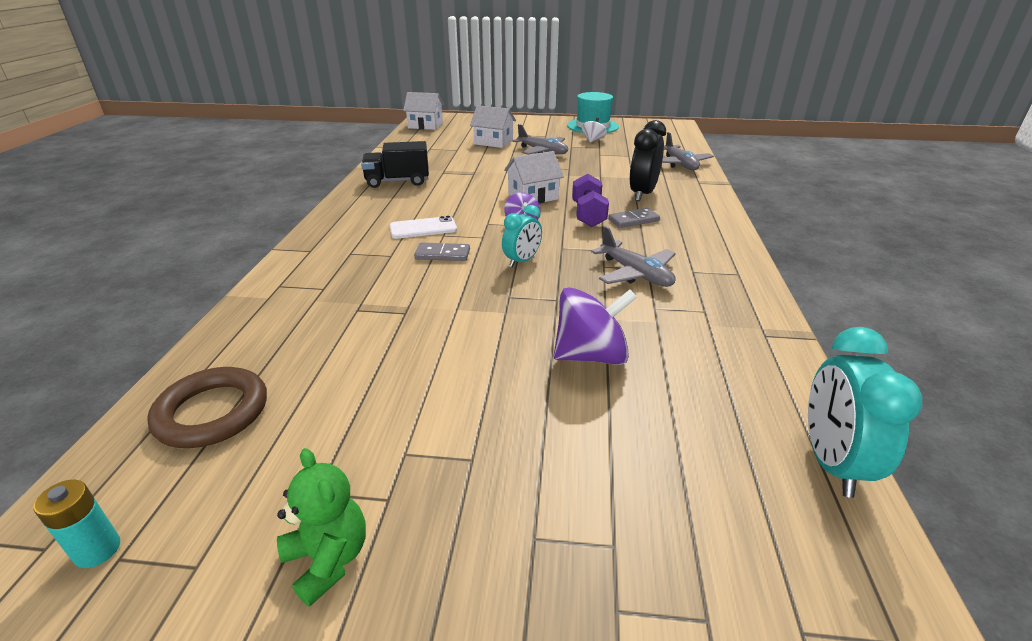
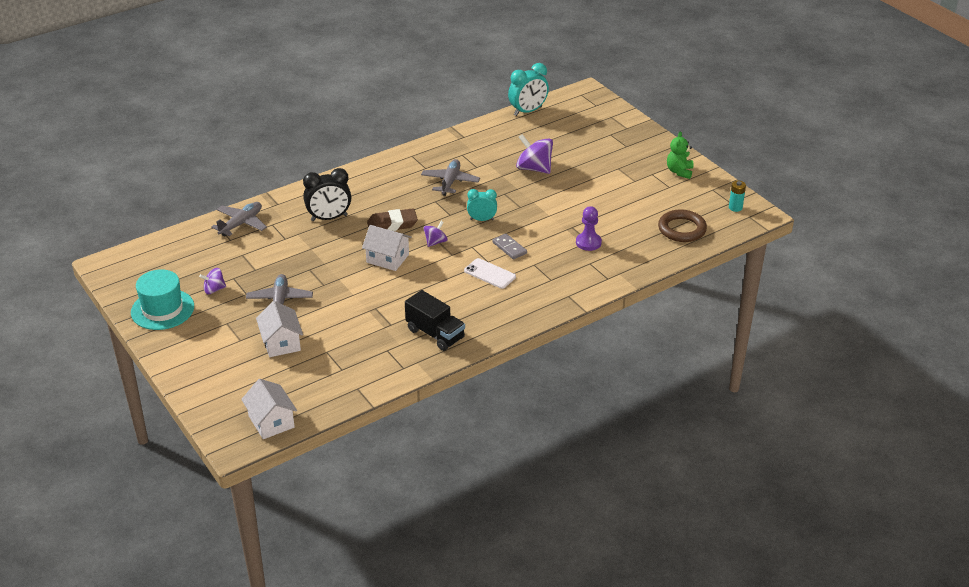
camera: 130 degrees left, 5 degrees up
purple dumbbell [572,174,609,227] -> brown eraser [367,208,418,231]
white spinning top [582,118,607,142] -> purple spinning top [199,268,226,294]
grey domino [608,208,660,228] -> none
none -> purple pawn [576,206,602,251]

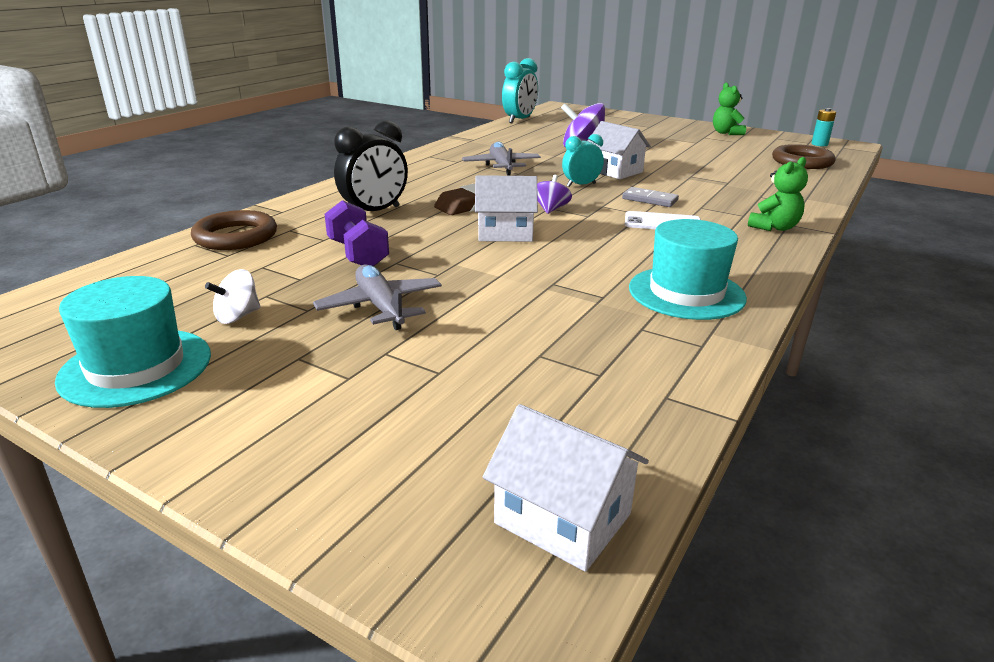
camera: 25 degrees left, 10 degrees down
purple spinning top [199,268,226,294] -> white spinning top [205,269,260,324]
grey plane [211,202,267,237] -> brown ring [191,210,277,250]
white house [256,301,303,357] -> white house moved to [588,121,651,179]
black truck [405,290,465,351] -> turquoise hat [629,219,747,320]
purple pawn [576,206,602,251] -> none
none -> purple dumbbell [324,200,389,266]
none -> green teddy bear [748,157,808,231]

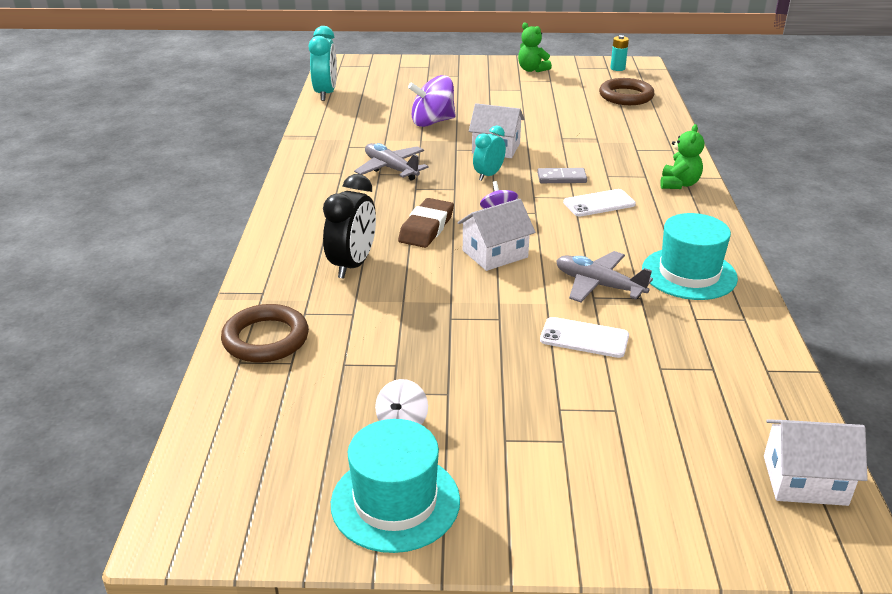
camera: 30 degrees left, 5 degrees up
grey plane [313,265,442,330] -> grey plane moved to [556,251,653,303]
purple dumbbell [324,200,389,266] -> none
none -> white phone [540,317,629,358]

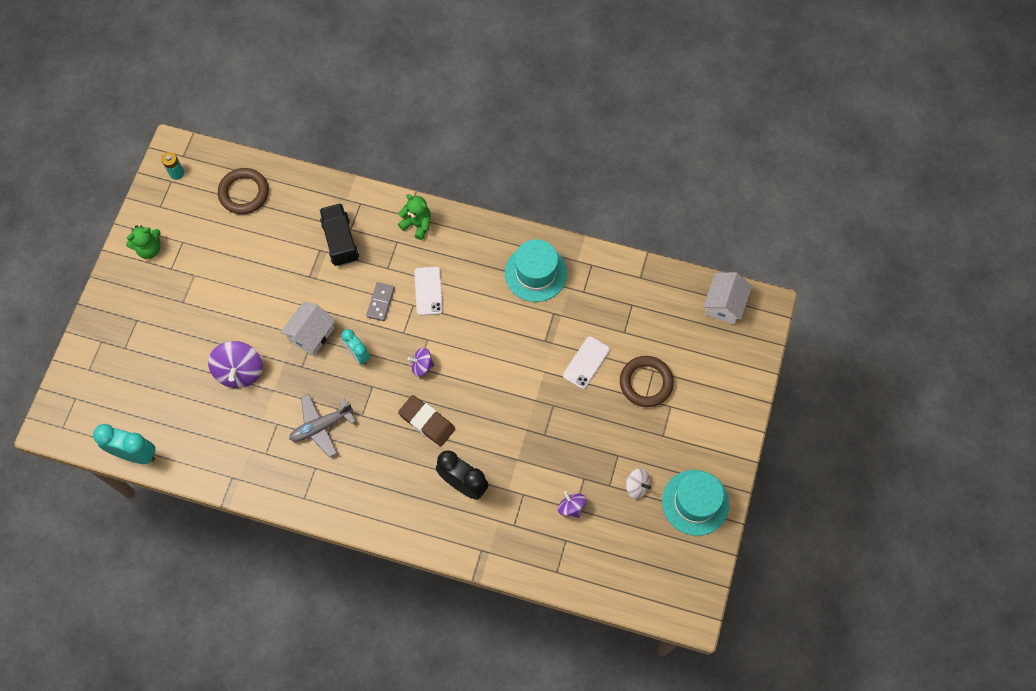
camera: 75 degrees left, 35 degrees up
brown ring [221,304,309,363] -> brown ring moved to [620,356,674,407]
white house [458,199,535,271] -> none
grey plane [556,251,653,303] -> none
none -> black truck [319,203,359,266]
none -> purple spinning top [558,491,586,518]

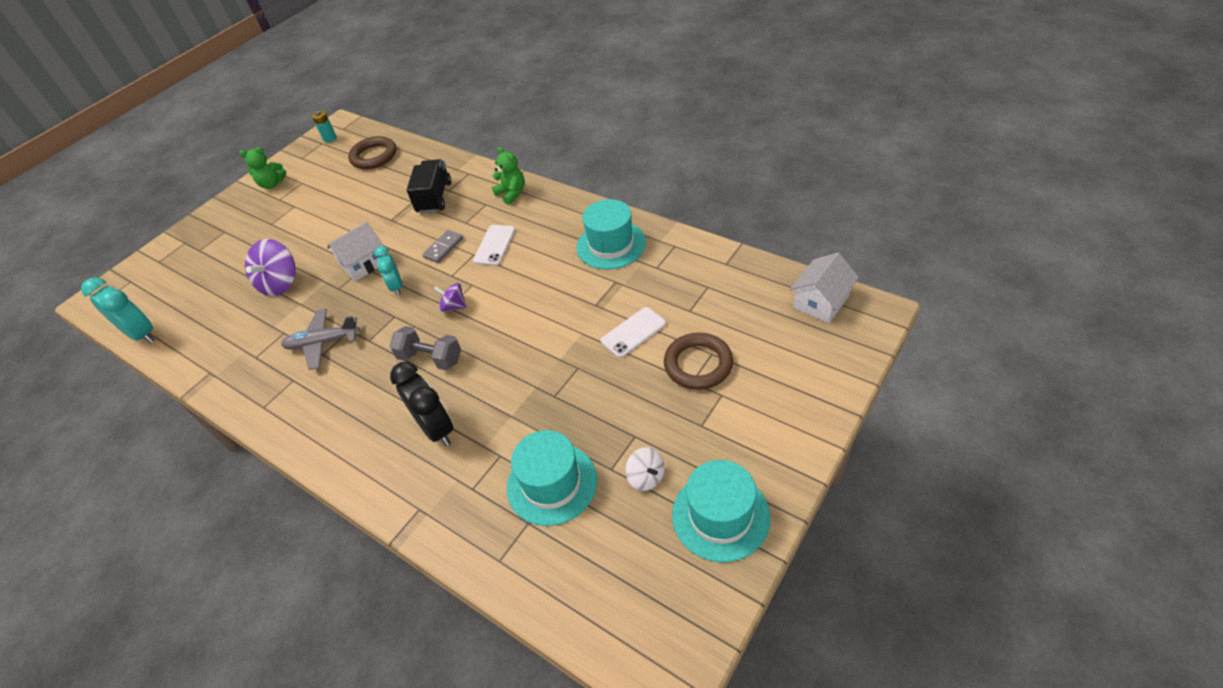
camera: 25 degrees right, 20 degrees down
brown eraser [398,395,455,446] -> grey dumbbell [390,326,461,370]
purple spinning top [558,491,586,518] -> turquoise hat [507,430,597,526]

